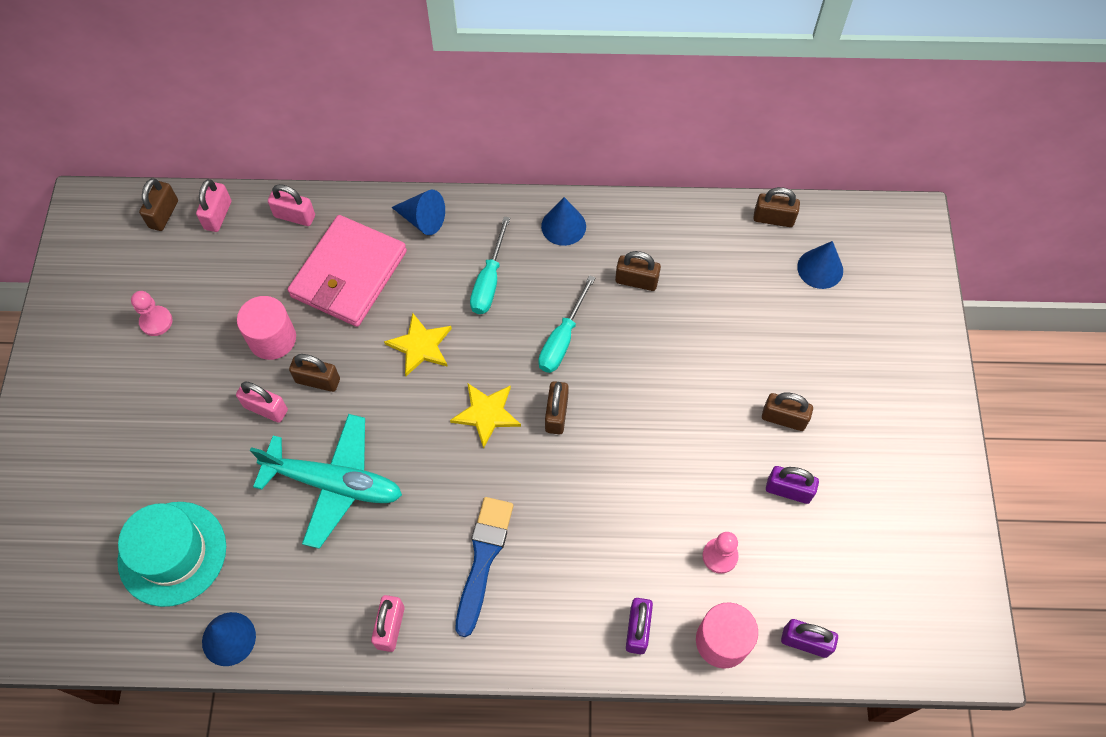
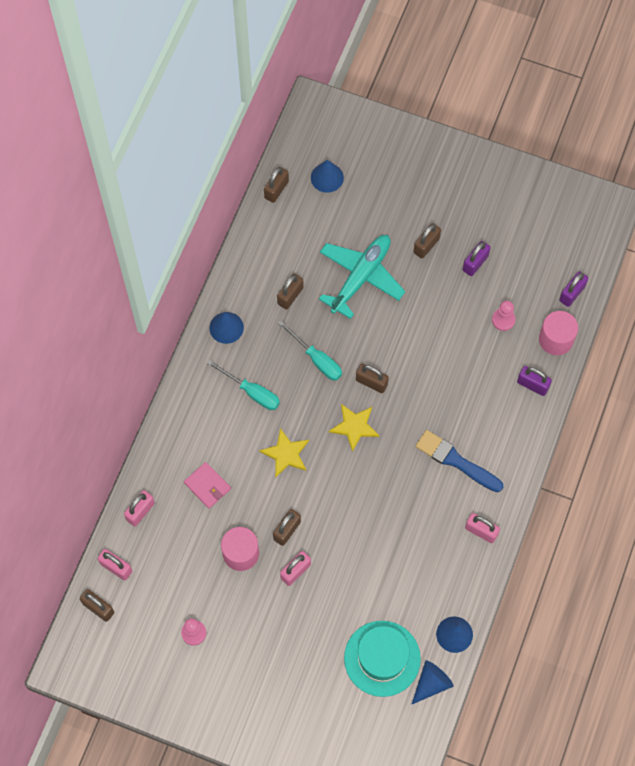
camera: 70 degrees left, 5 degrees up
turquoise plane [250,414,402,549] -> turquoise plane moved to [319,235,405,319]
pink wallet [288,215,407,327] -> pink wallet [184,462,231,508], size x0.49
blue cone [391,190,445,235] -> blue cone moved to [411,661,454,705]

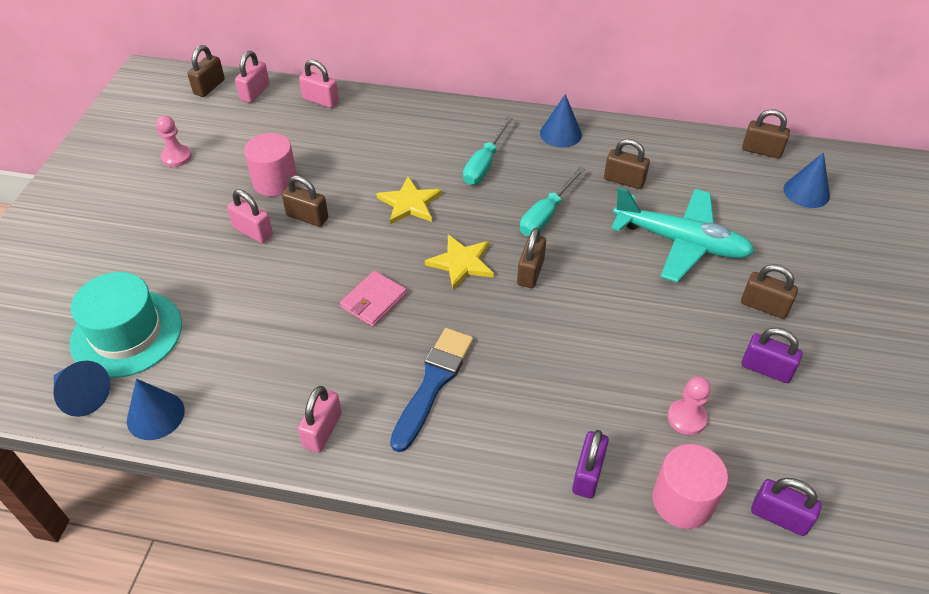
camera: 80 degrees right, 20 degrees down
pink wallet [184,462,231,508] -> pink wallet moved to [340,271,407,327]

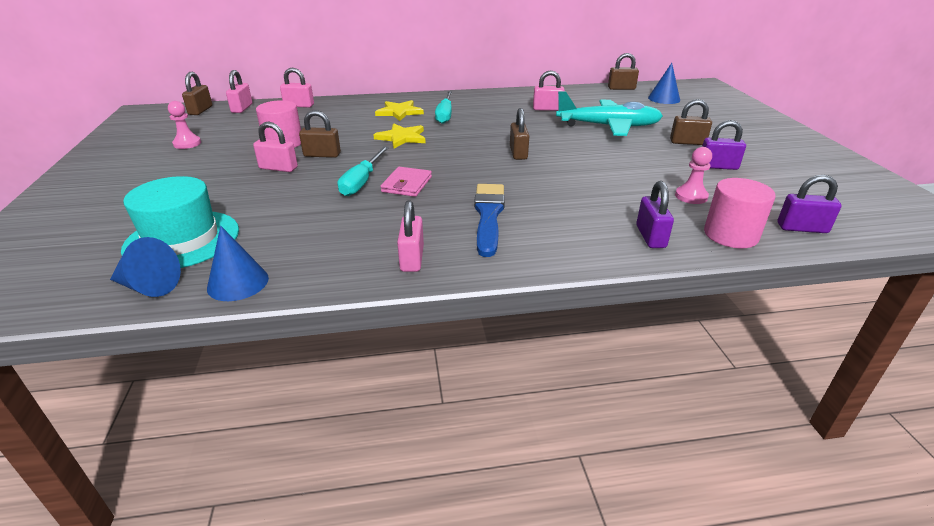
camera: 20 degrees left, 15 degrees down
yellow star [425,234,494,290] -> yellow star moved to [375,100,424,121]
turquoise screwdriver [520,167,585,236] -> turquoise screwdriver moved to [337,146,389,196]
blue cone [540,94,582,148] -> none
brown padlock [604,139,650,189] -> pink padlock [533,71,565,111]

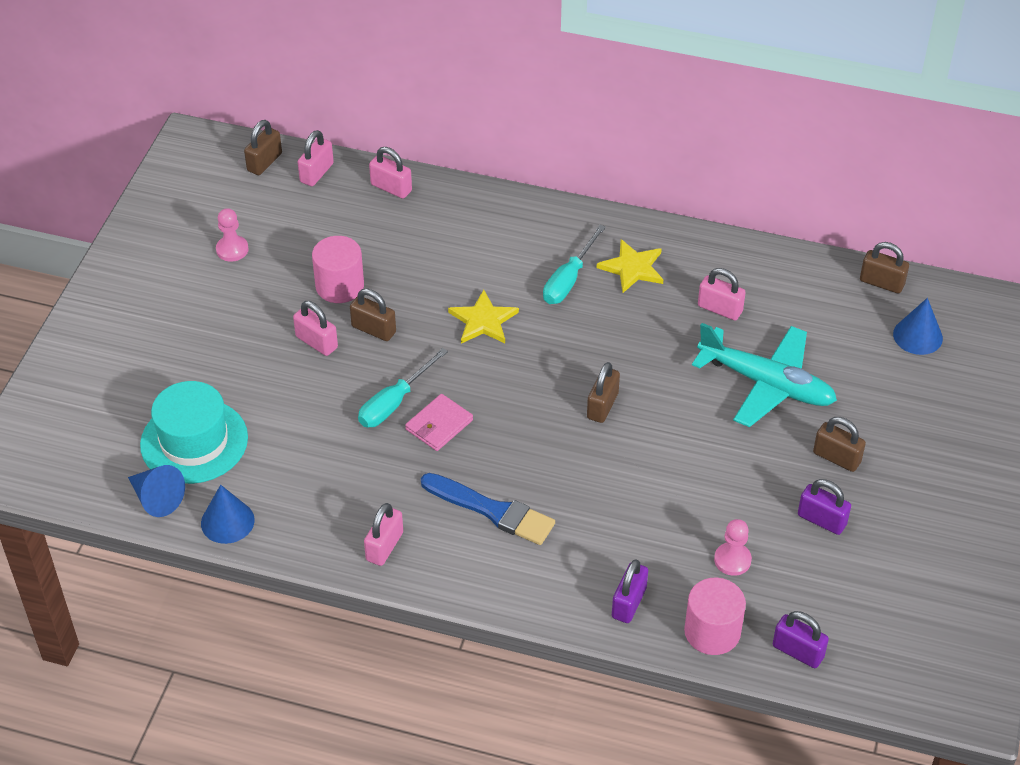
camera: 25 degrees right, 15 degrees up
yellow star [375,100,424,121] -> yellow star moved to [596,239,664,293]
blue brush [474,184,505,257] -> blue brush turned 90 degrees clockwise [421,473,555,545]

